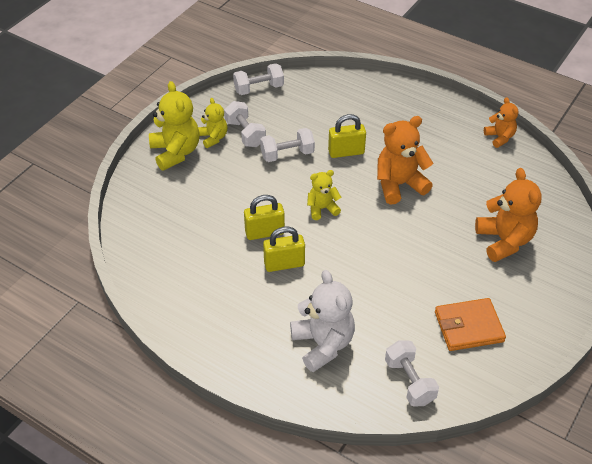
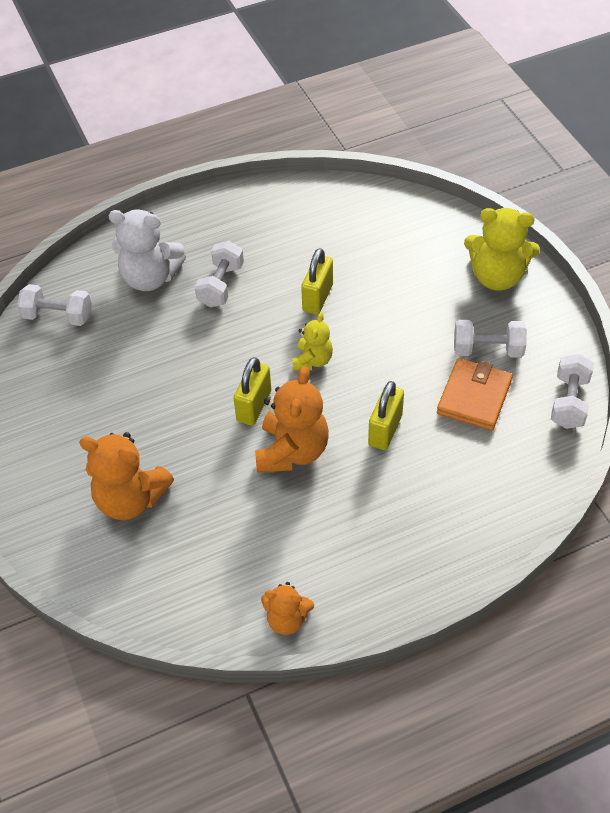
camera: 125 degrees right, 5 degrees up
yellow teddy bear [198,98,227,148] -> none
white dumbbell [260,128,315,162] -> white dumbbell moved to [195,241,244,308]
yellow padlock [263,227,305,272] -> yellow padlock moved to [234,357,271,426]
orange wallet [435,298,506,351] -> orange wallet moved to [437,358,513,431]

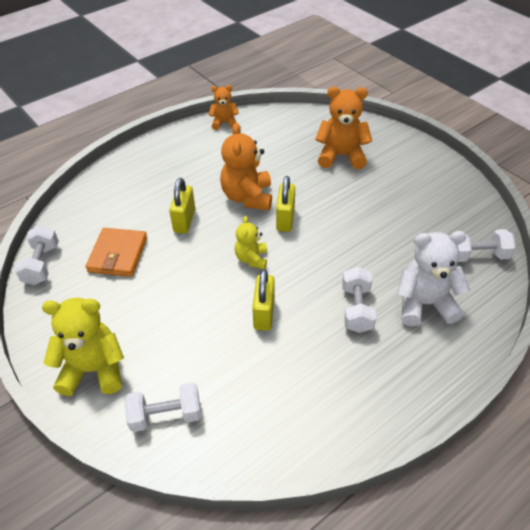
camera: 165 degrees right, 5 degrees down
white dumbbell [454,320,527,358] -> white dumbbell moved to [124,382,201,432]

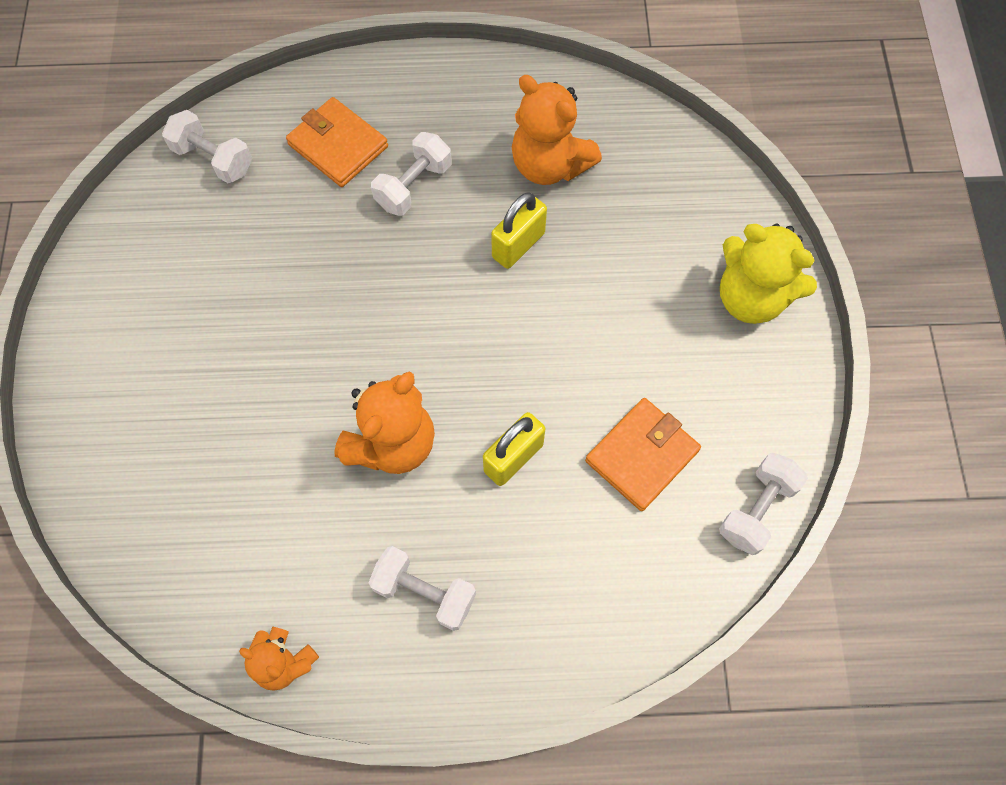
camera: 145 degrees left, 20 degrees up
white dumbbell [124,382,201,432] -> white dumbbell moved to [369,546,476,631]
yellow teddy bear [235,216,267,269] -> none
yellow padlock [276,176,295,232] -> none
orange teddy bear [315,87,372,169] -> orange teddy bear moved to [512,75,602,185]
white teddy bear [397,231,470,327] -> orange wallet [286,97,388,187]

